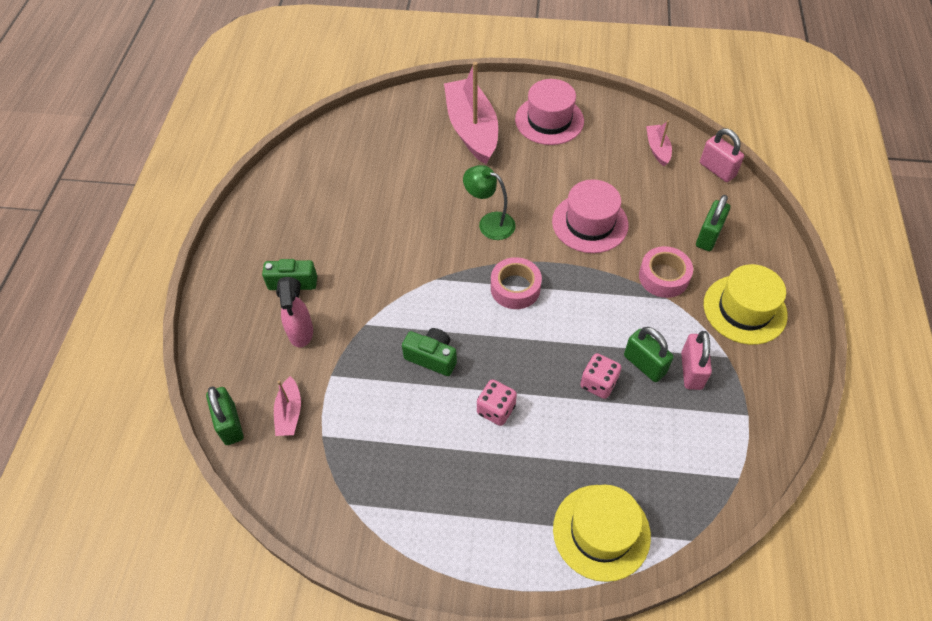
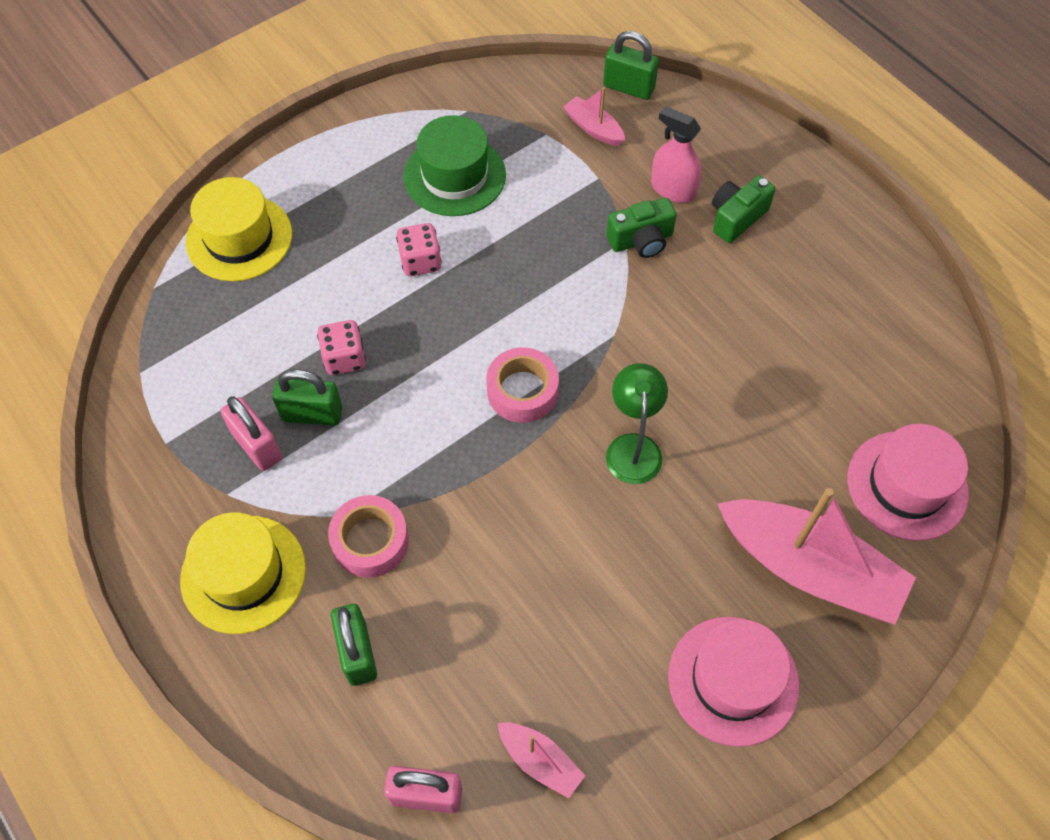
camera: 135 degrees right, 5 degrees up
green camera [402,328,457,376] -> green camera moved to [607,198,677,258]
green lamp [463,165,516,240] -> green lamp turned 75 degrees counterclockwise [606,363,668,484]
pink hat [552,179,628,253] -> pink hat moved to [848,424,969,541]
none -> green hat [404,115,506,216]

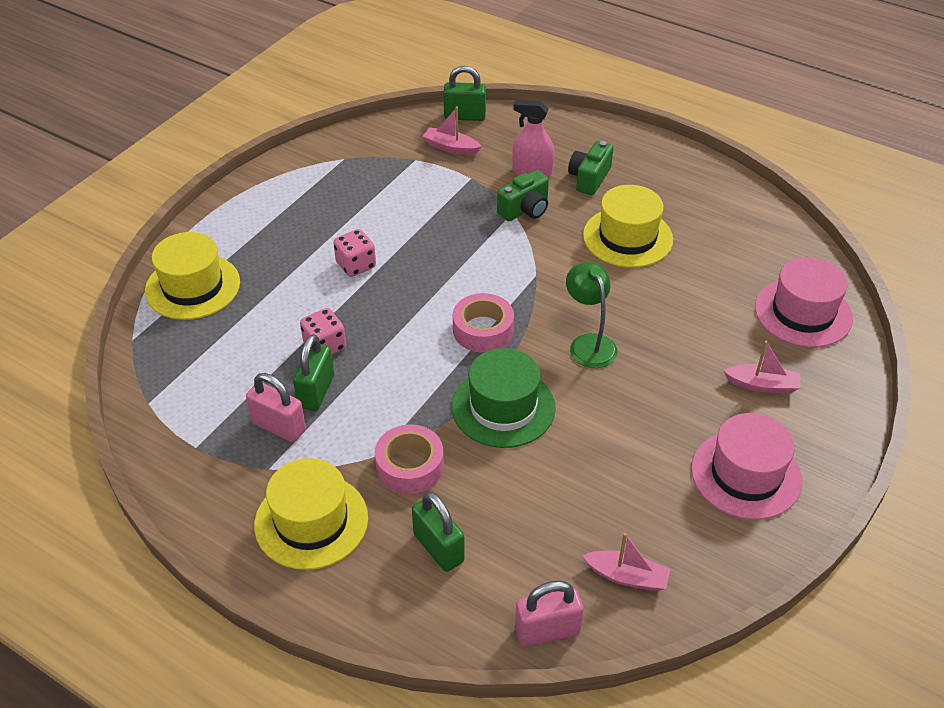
camera: 20 degrees left, 15 degrees down
green padlock [272,369,343,426] -> green padlock turned 60 degrees counterclockwise [293,334,334,411]
green hat [404,115,506,216] -> green hat moved to [452,348,556,448]
pink boat [718,488,916,625] -> pink boat [723,341,800,394], size x0.46
none -> yellow hat [583,185,673,268]

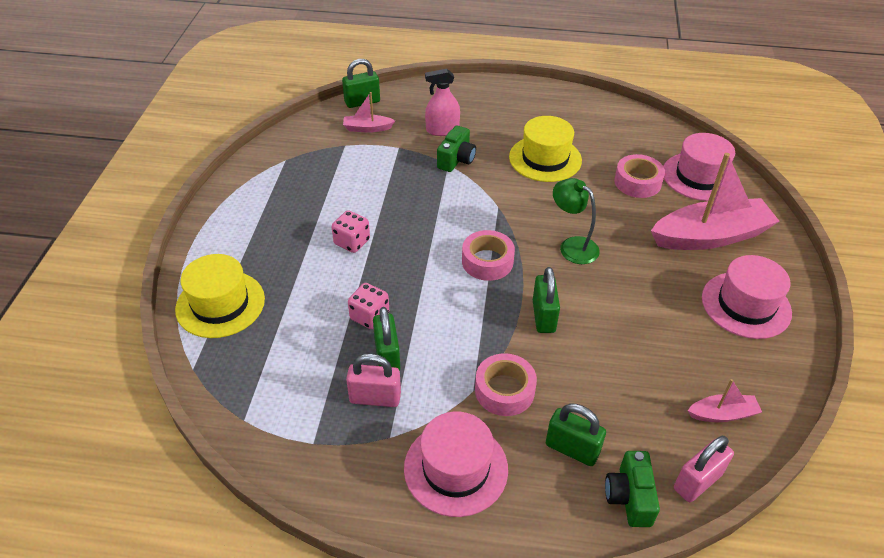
camera: 25 degrees left, 0 degrees up
yellow hat [254,458,368,570] -> pink hat [404,411,508,517]
green hat [452,348,556,448] -> green padlock [533,267,560,333]
green camera [568,141,614,195] -> green camera moved to [605,451,660,527]
pink boat [723,341,800,394] -> pink boat [651,153,780,250], size x2.17
none -> pink tape [614,154,665,198]

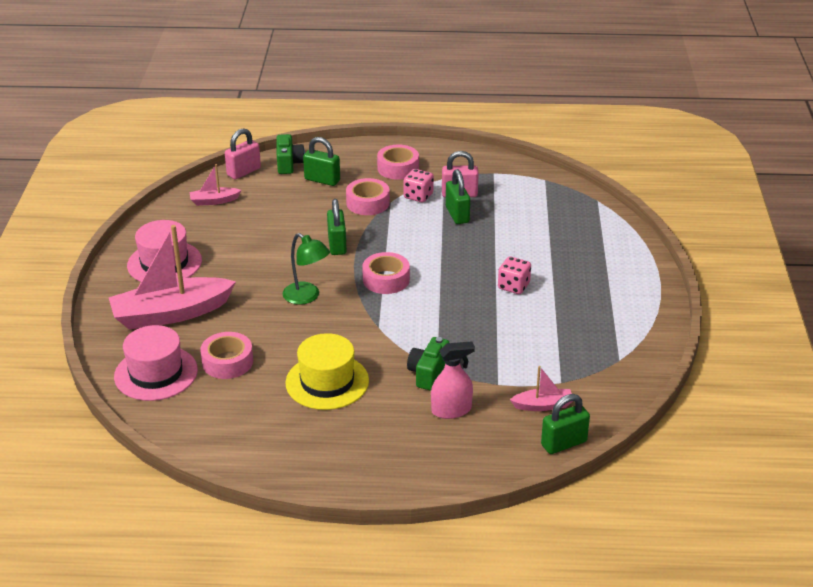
camera: 175 degrees right, 10 degrees down
yellow hat [175,254,265,338] -> none
pink dice [348,283,389,329] -> pink dice moved to [403,169,434,202]
pink hat [404,411,508,517] -> pink tape [377,145,419,180]

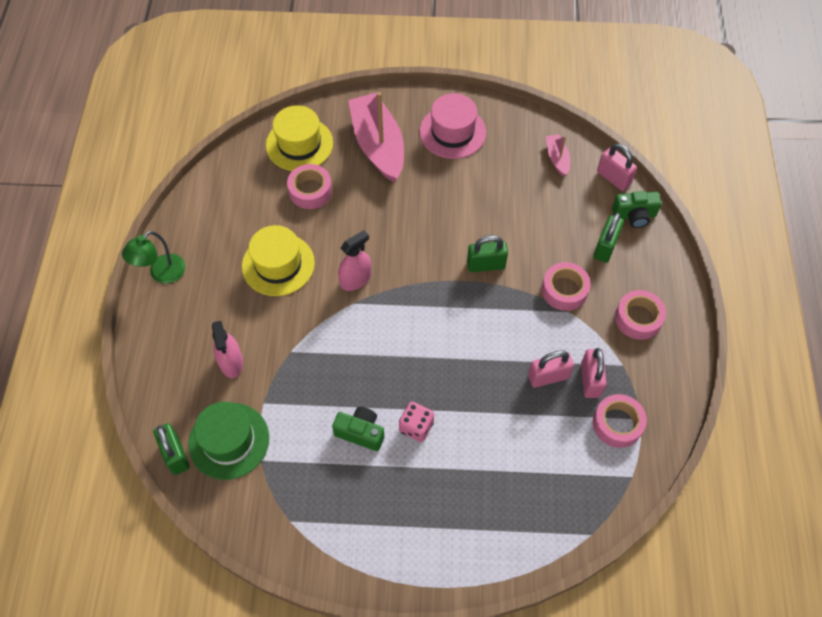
camera: 90 degrees right, 25 degrees up
pink hat [114,325,198,401] -> yellow hat [266,105,333,171]
green lamp [283,233,330,305] -> green lamp moved to [122,231,185,284]
pink tape [362,252,410,294] -> pink tape moved to [593,394,647,448]
pink dice [403,169,434,202] -> none
green camera [407,337,449,391] -> green camera moved to [332,407,384,451]
green padlock [446,169,470,224] -> pink padlock [528,350,574,388]
pink boat [510,366,573,411] -> green hat [188,402,269,480]
none -> pink spray bottle [338,230,371,291]

